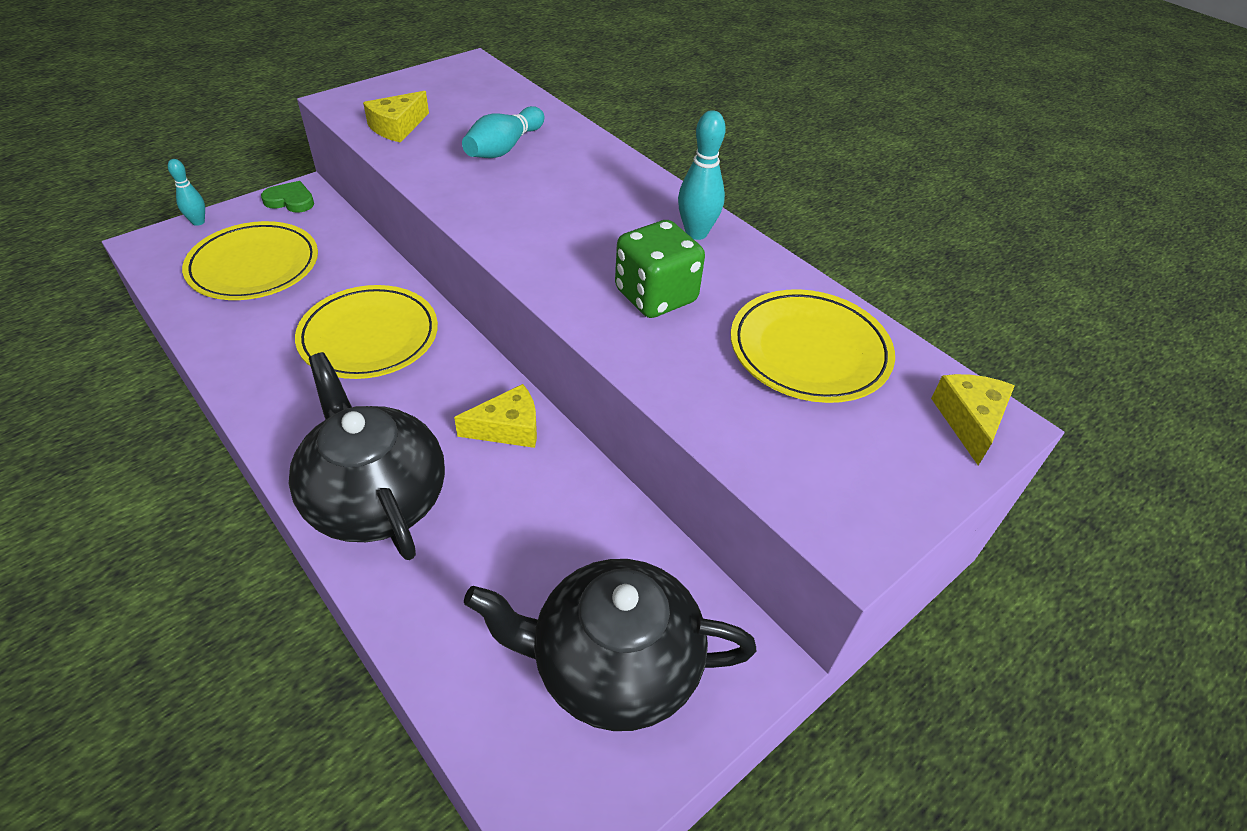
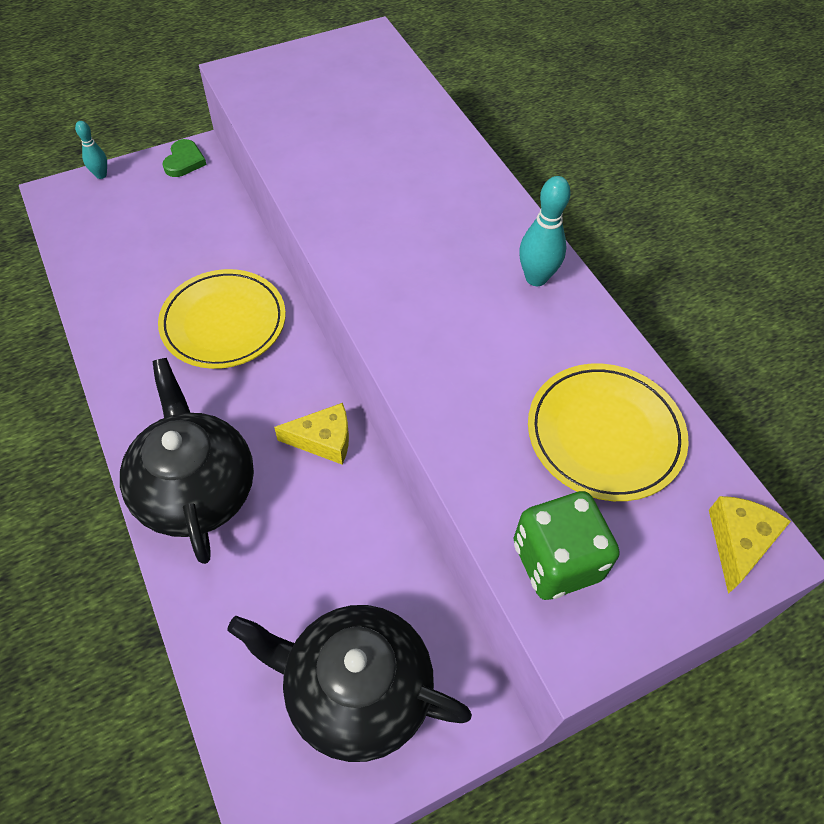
camera: 15 degrees right, 10 degrees up
yellow plate [182,221,318,300] -> none
green heart [261,181,314,212] -> green heart turned 75 degrees clockwise [162,139,207,177]
yellow cheese [363,91,429,143] -> none
turquoise bowling pin [462,106,544,158] -> none
green dice [615,220,705,318] -> green dice moved to [513,491,620,600]

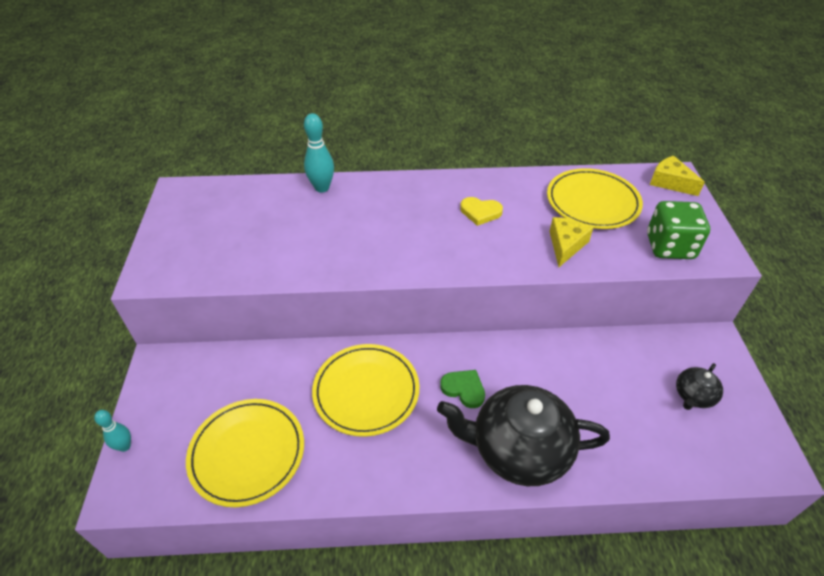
camera: 65 degrees left, 10 degrees down
green heart [162,139,207,177] -> green heart moved to [440,370,485,408]
black teapot [227,605,472,762] -> black teapot [676,363,723,410], size x0.46
yellow cheese [274,403,349,465] -> yellow cheese moved to [549,217,593,267]
turquoise bowling pin [519,176,571,286] -> turquoise bowling pin moved to [304,113,334,193]
none -> yellow plate [186,399,304,507]
none -> yellow heart [460,197,503,226]

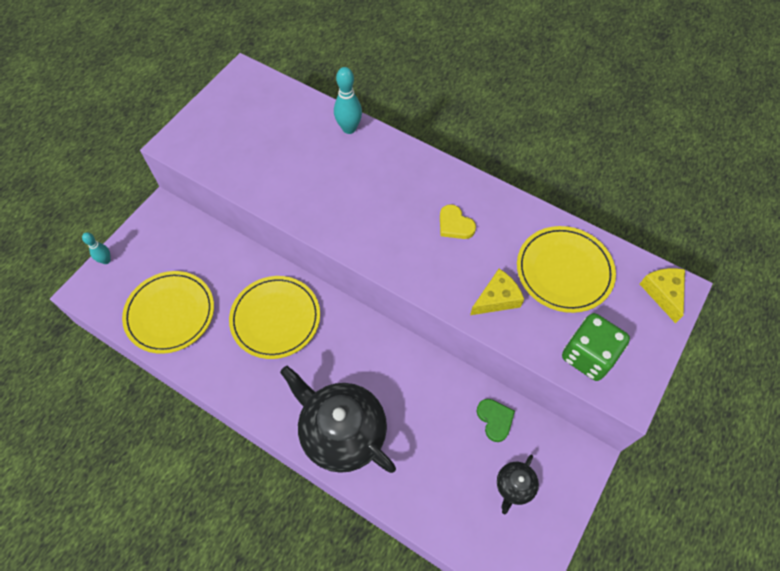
camera: 35 degrees right, 15 degrees up
green heart [440,370,485,408] -> green heart moved to [477,399,515,442]
black teapot [676,363,723,410] -> black teapot turned 45 degrees counterclockwise [497,454,539,514]

